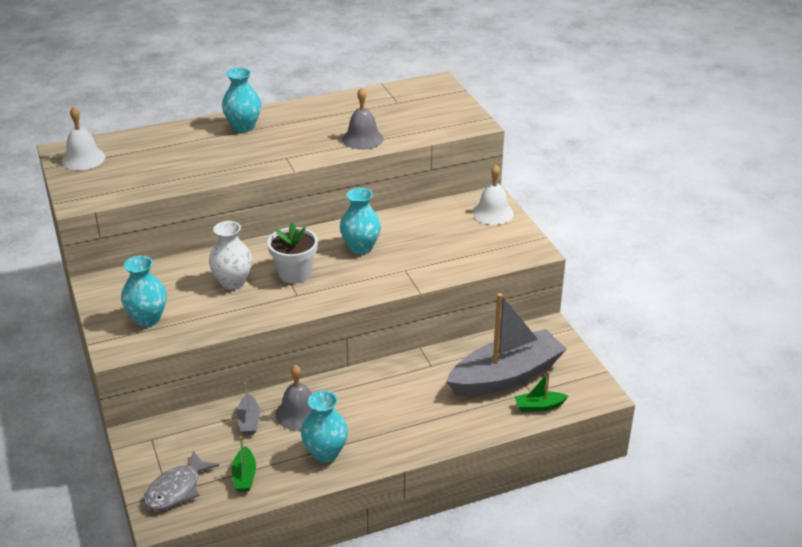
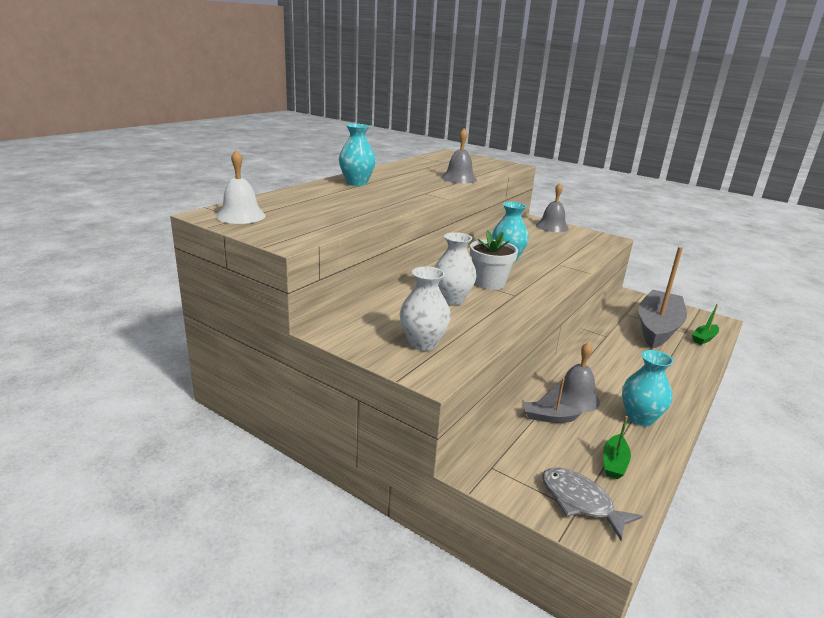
camera: 35 degrees left, 10 degrees down
turquoise vase [121,256,167,327] -> white vase [400,266,451,351]
grey fish [144,451,219,511] -> grey fish turned 135 degrees clockwise [542,467,643,540]
green boat [232,436,256,492] -> green boat turned 60 degrees clockwise [603,416,631,479]
grey boat [237,382,260,435] -> grey boat turned 135 degrees clockwise [524,378,582,423]
white bell [473,165,514,225] -> grey bell [536,183,569,232]

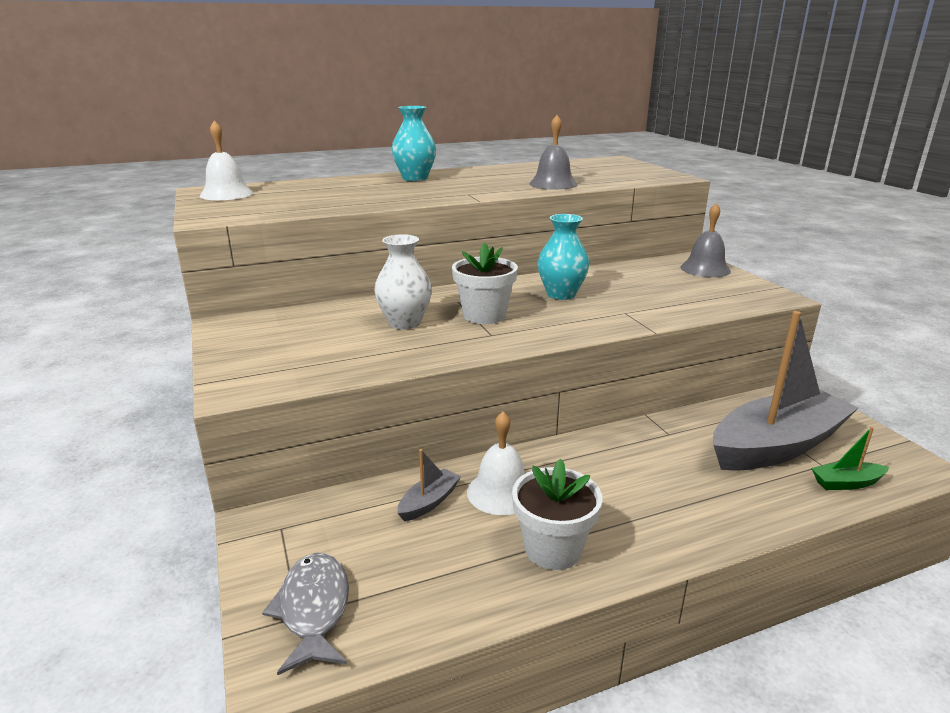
camera: 35 degrees right, 0 degrees up
white vase [400,266,451,351] -> none
grey boat [524,378,582,423] -> grey boat turned 90 degrees clockwise [398,449,461,522]
grey bell [557,342,600,412] -> white bell [467,411,525,515]
green boat [603,416,631,479] -> none
turquoise vase [622,350,674,427] -> white flower pot [512,459,603,570]

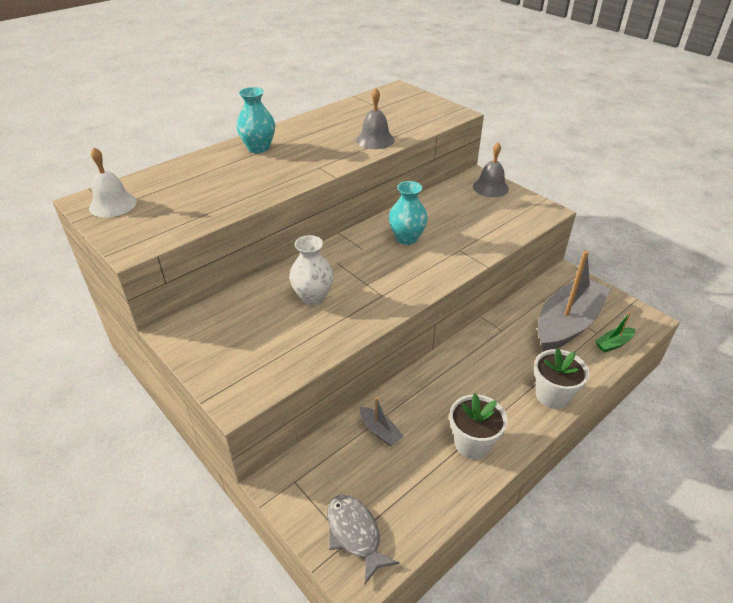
camera: 20 degrees left, 15 degrees up
grey boat [398,449,461,522] -> grey boat turned 120 degrees clockwise [360,397,404,446]
white flower pot [452,242,518,324] -> white flower pot moved to [534,348,589,409]
white bell [467,411,525,515] -> none

